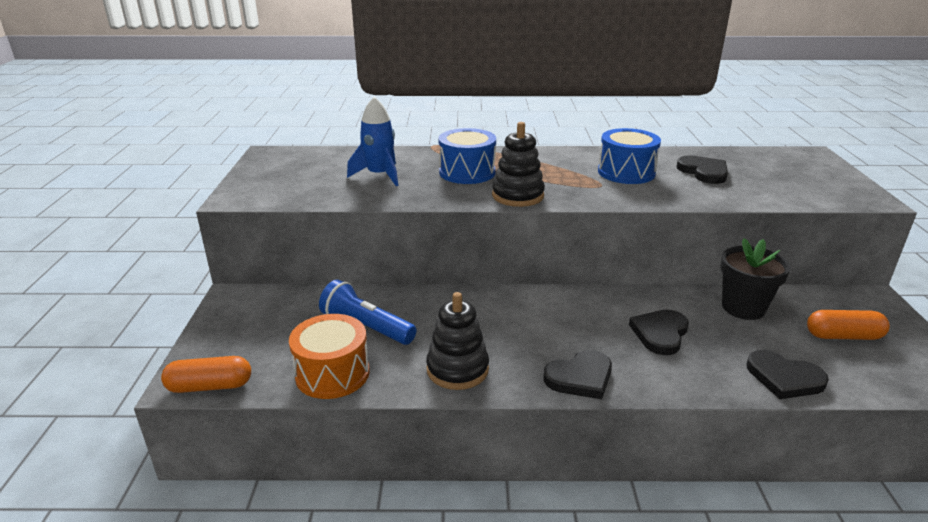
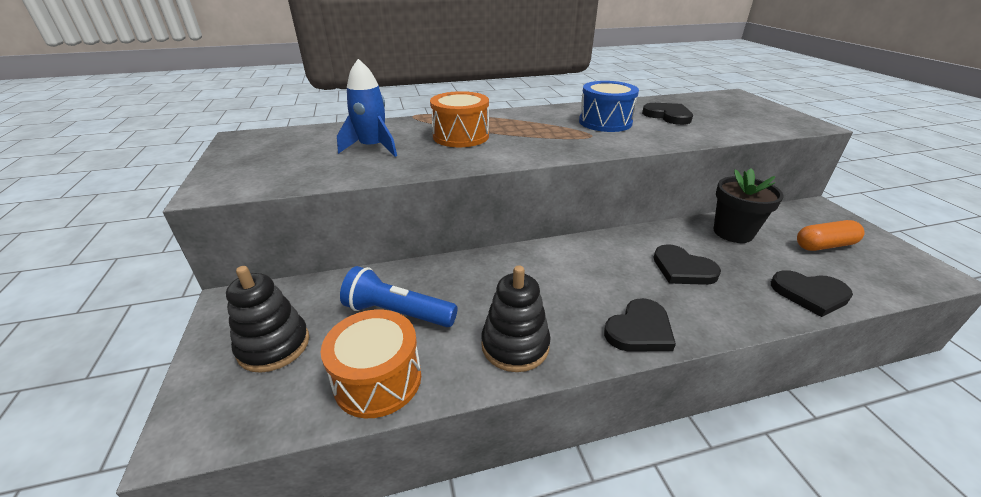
camera: 15 degrees left, 5 degrees up
orange capsule [161,356,251,393] -> none
blue drum [439,128,496,184] -> orange drum [430,91,489,147]
black stacking toy [492,122,545,207] -> black stacking toy moved to [226,266,309,373]
black heart [629,310,689,355] -> black heart turned 60 degrees counterclockwise [653,244,721,285]

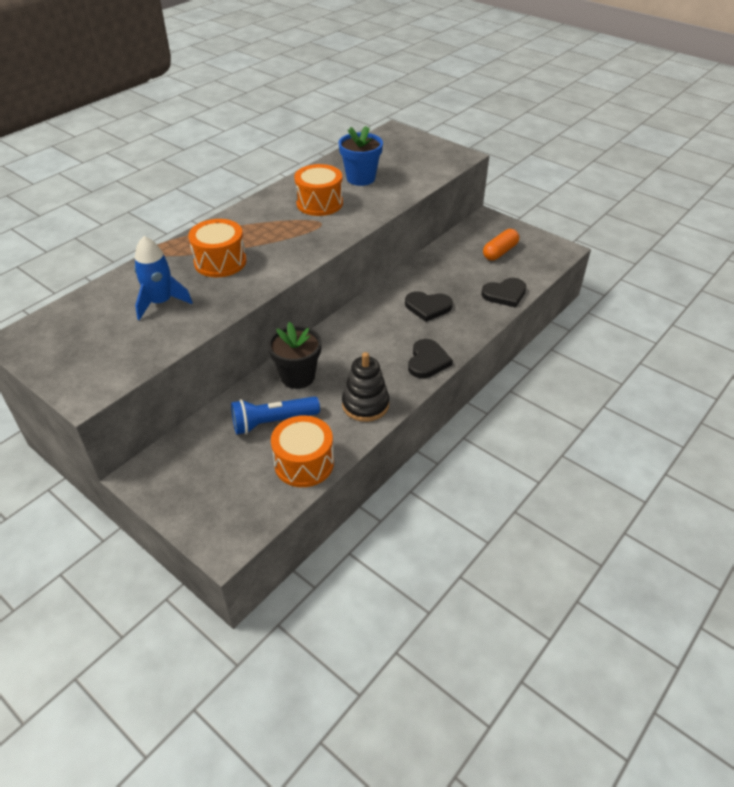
camera: 35 degrees left, 10 degrees up
black stacking toy [226,266,309,373] -> none
blue drum [579,81,639,132] -> orange drum [294,164,343,216]
black heart [642,103,693,125] -> blue flower pot [339,126,383,186]
black flower pot [713,168,784,243] -> black flower pot moved to [268,322,321,389]

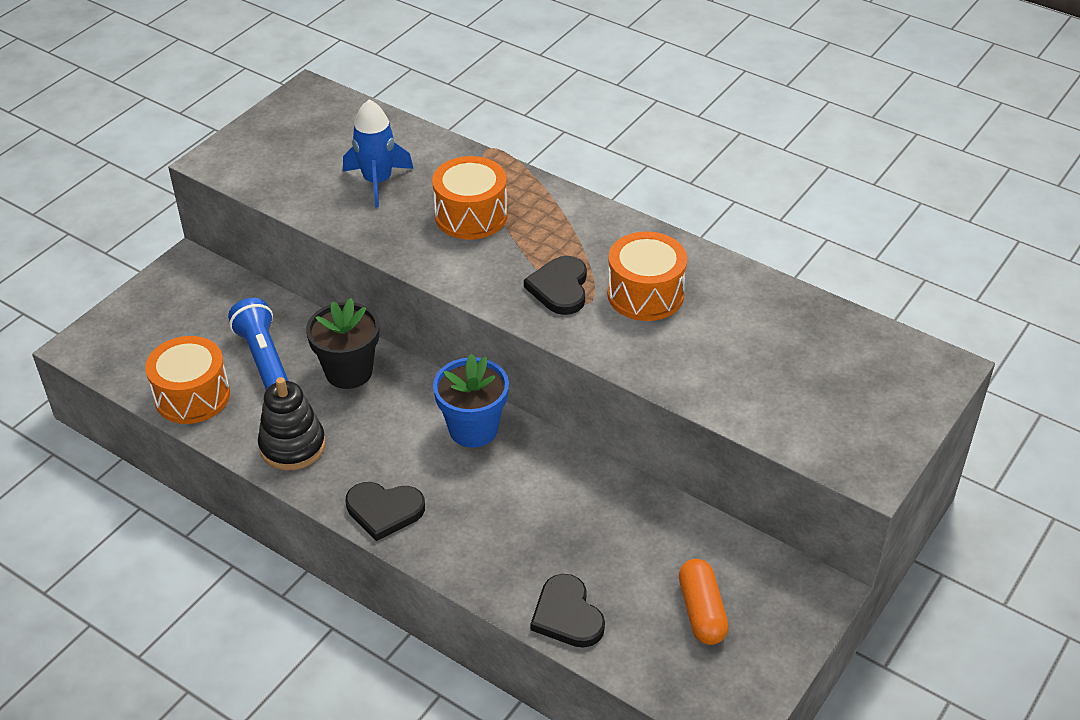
camera: 85 degrees right, 0 degrees up
blue flower pot [339,126,383,186] -> blue flower pot moved to [433,353,509,448]
black heart [405,291,453,322] -> black heart moved to [524,256,587,315]
orange capsule [483,229,519,260] -> orange capsule turned 45 degrees clockwise [679,559,729,645]

